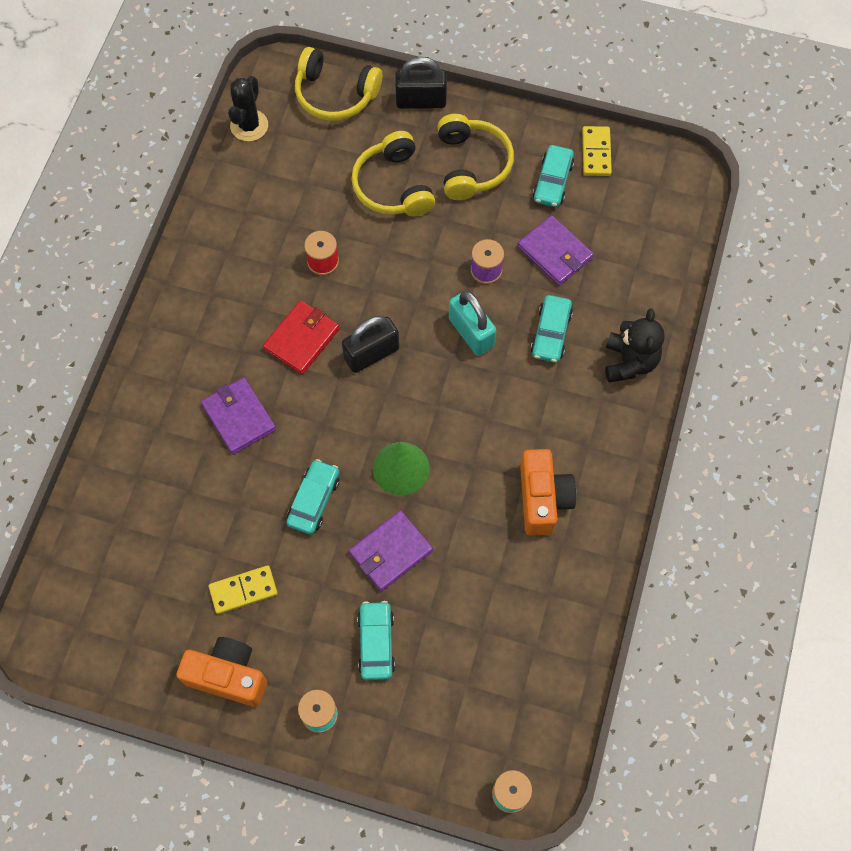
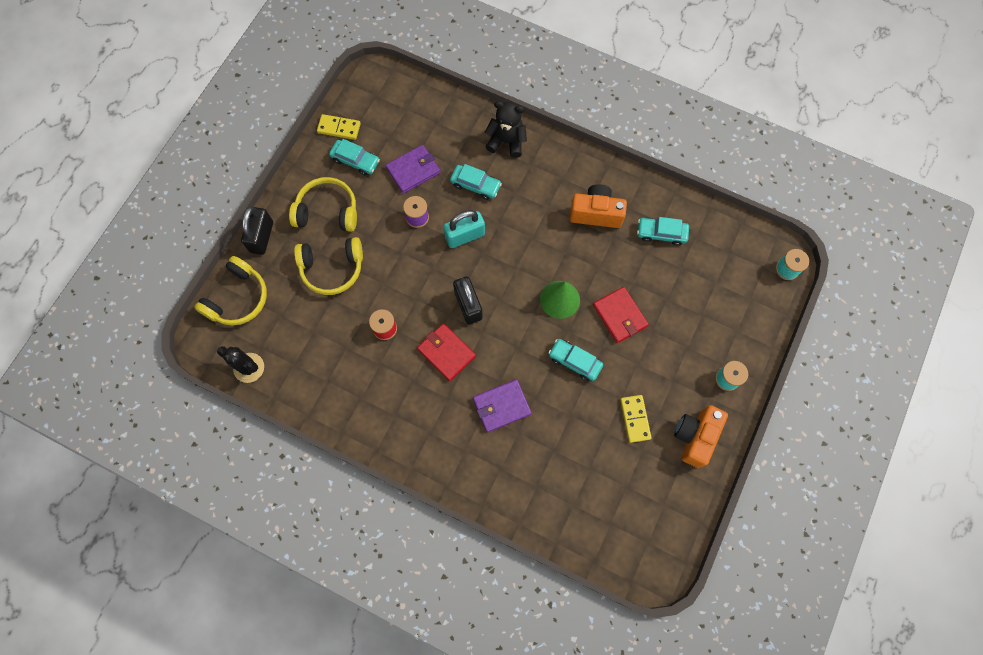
camera: 80 degrees left, 5 degrees up
purple wallet [349,510,433,591] -> red wallet [593,287,649,343]
turquoise car [357,601,395,680] -> turquoise car moved to [637,217,689,246]

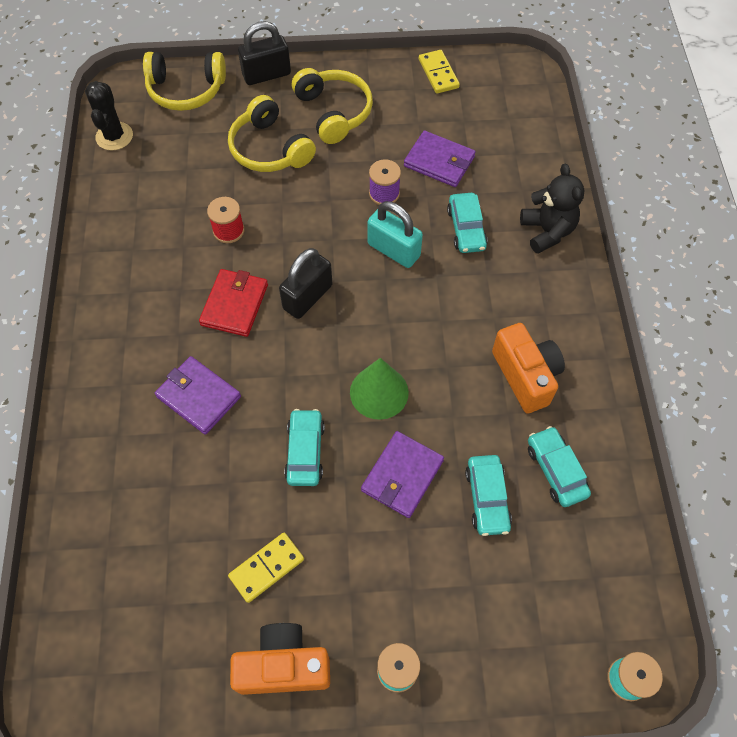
camera: 60 degrees right, 10 degrees down
turquoise car [329,139,380,176] -> turquoise car moved to [465,455,512,536]
red wallet [593,287,649,343] -> purple wallet [361,431,444,518]

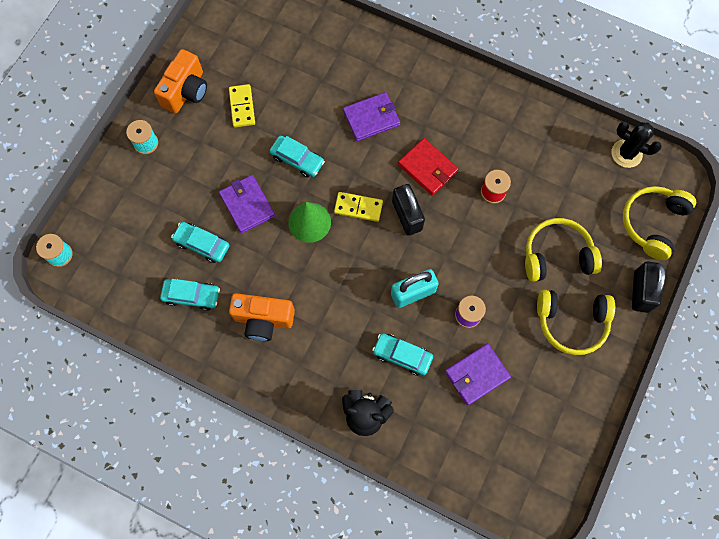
camera: 120 degrees right, 10 degrees up
yellow domino [419,50,460,94] -> yellow domino moved to [334,192,383,222]

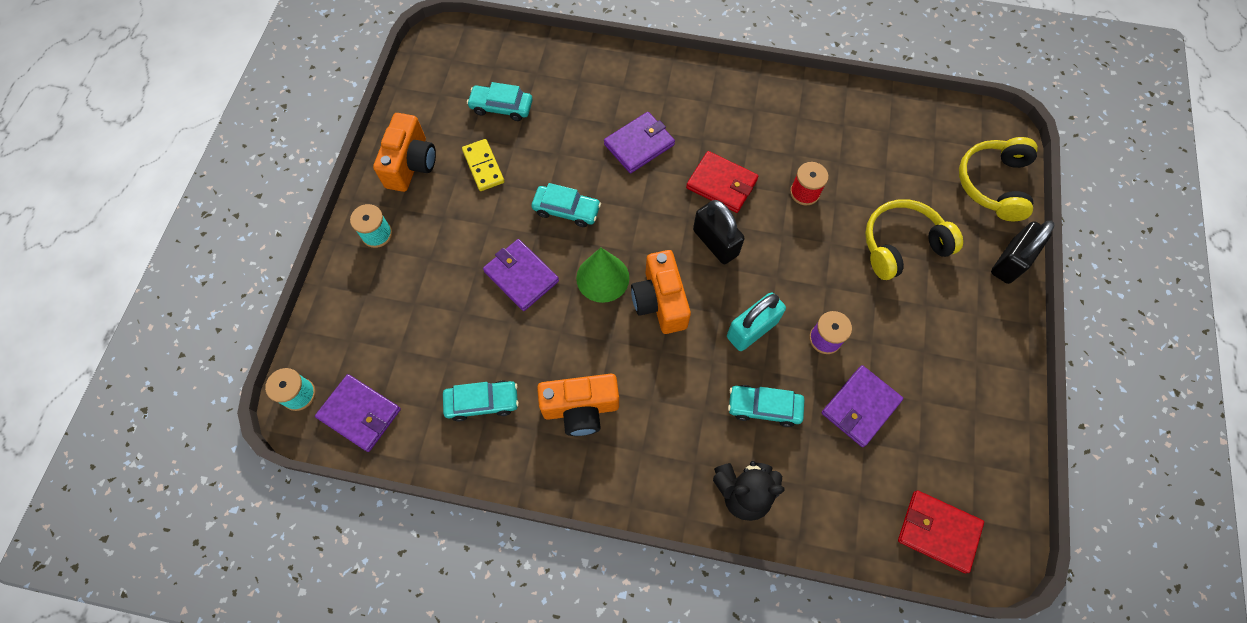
camera: 15 degrees left, 5 degrees down
turquoise car [171,222,230,263] -> turquoise car moved to [467,82,533,121]
yellow domino [334,192,383,222] -> none
yellow headphones [537,290,615,355] -> none
black cactus [611,122,662,168] -> none
black padlock [632,261,666,313] -> black padlock turned 45 degrees clockwise [991,221,1055,284]
none -> purple wallet [315,374,401,452]
none -> orange camera [631,250,691,334]
none -> red wallet [898,490,984,573]

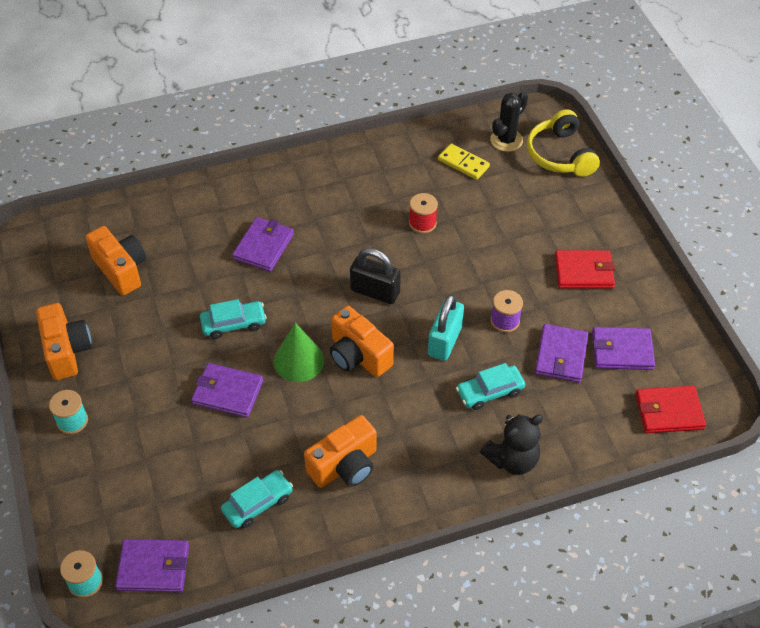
camera: 30 degrees left, 15 degrees down
yellow domino [462,139,504,191] -> yellow domino moved to [438,143,490,180]
turquoise car [467,82,533,121] -> orange camera [85,226,146,295]
red wallet [686,151,758,213] -> red wallet moved to [555,250,615,289]
yellow headphones [865,199,963,280] -> none
black padlock [991,221,1055,284] -> none
none -> black cactus [490,92,528,152]
none -> purple wallet [592,327,655,370]

